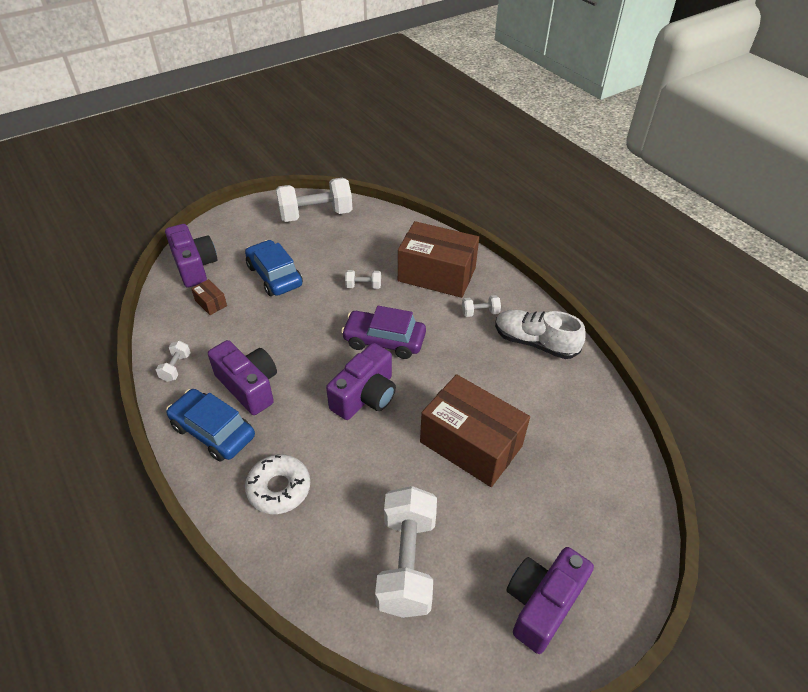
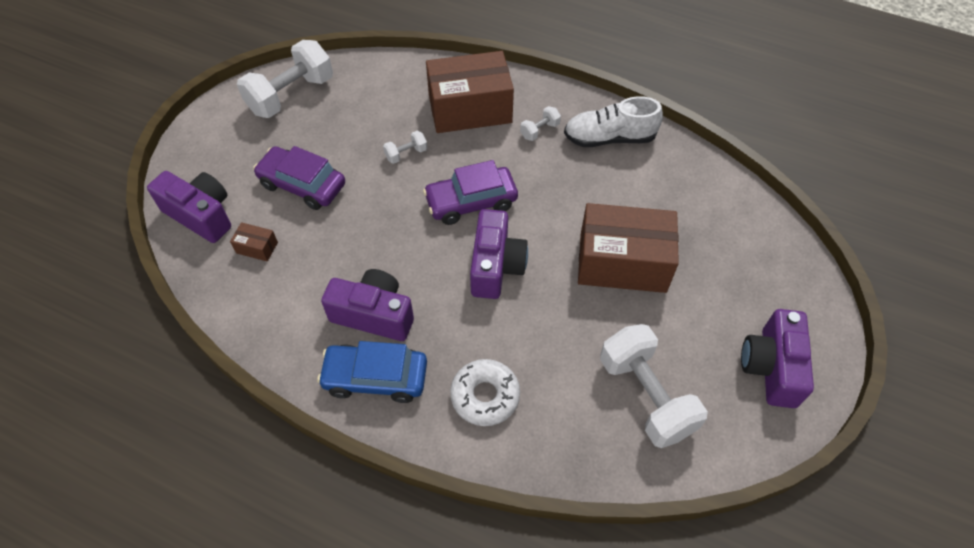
camera: 30 degrees left, 10 degrees up
white dumbbell [156,341,191,382] -> none
blue car [245,240,303,296] -> purple car [253,146,345,210]

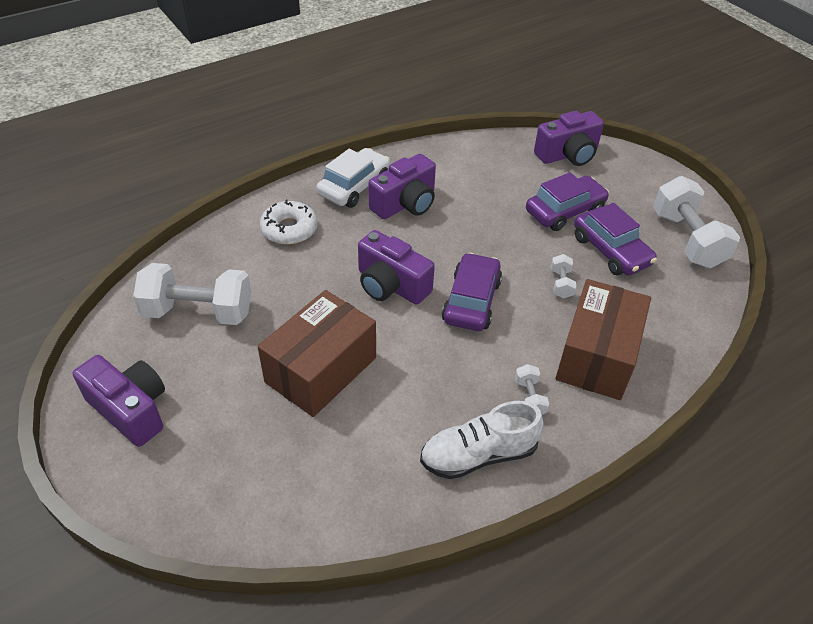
camera: 120 degrees right, 10 degrees down
brown box [230,222,278,262] -> none
blue car [317,341,427,403] -> white car [316,148,390,208]
white shoe [564,96,663,147] -> white shoe turned 135 degrees counterclockwise [420,401,544,479]
none -> purple car [574,203,657,275]

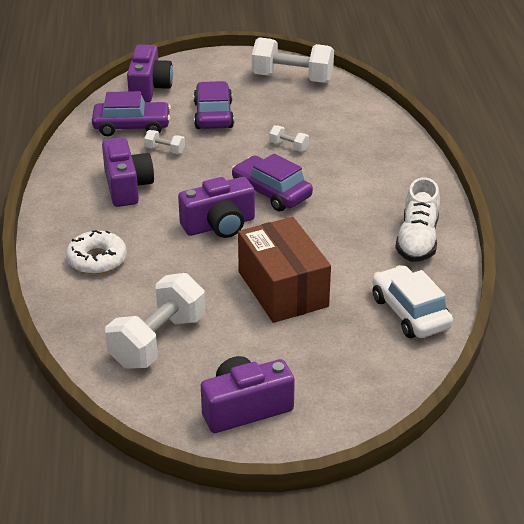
camera: 60 degrees left, 10 degrees down
white car [316,148,390,208] -> white car moved to [372,265,453,338]
white dumbbell [515,364,549,415] -> white dumbbell moved to [144,130,185,154]
brown box [555,279,651,400] -> none
purple car [574,203,657,275] -> purple car moved to [92,91,171,136]

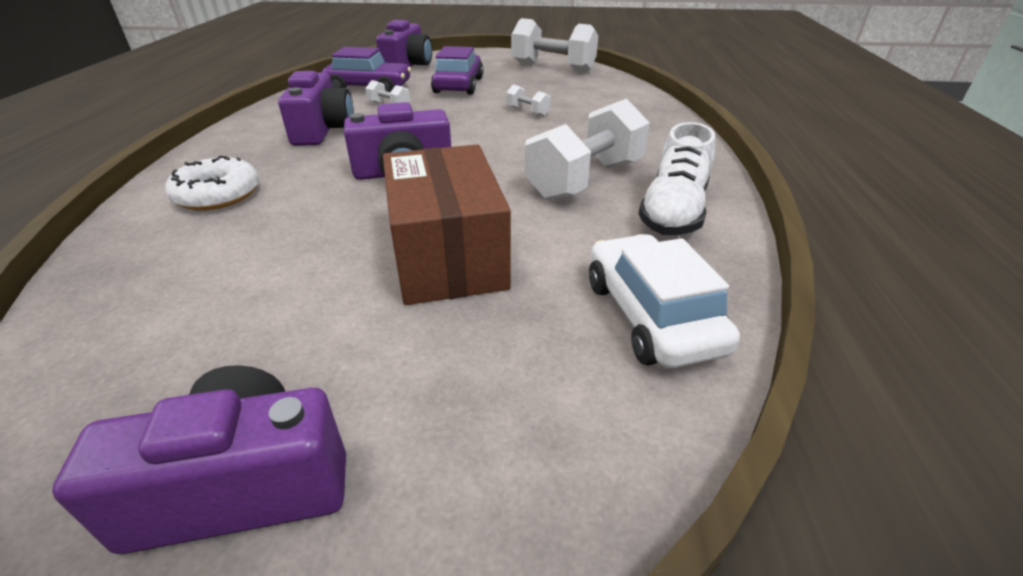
camera: 10 degrees right, 0 degrees up
white dumbbell [105,273,205,369] -> white dumbbell moved to [525,98,650,200]
purple car [232,153,313,211] -> none

